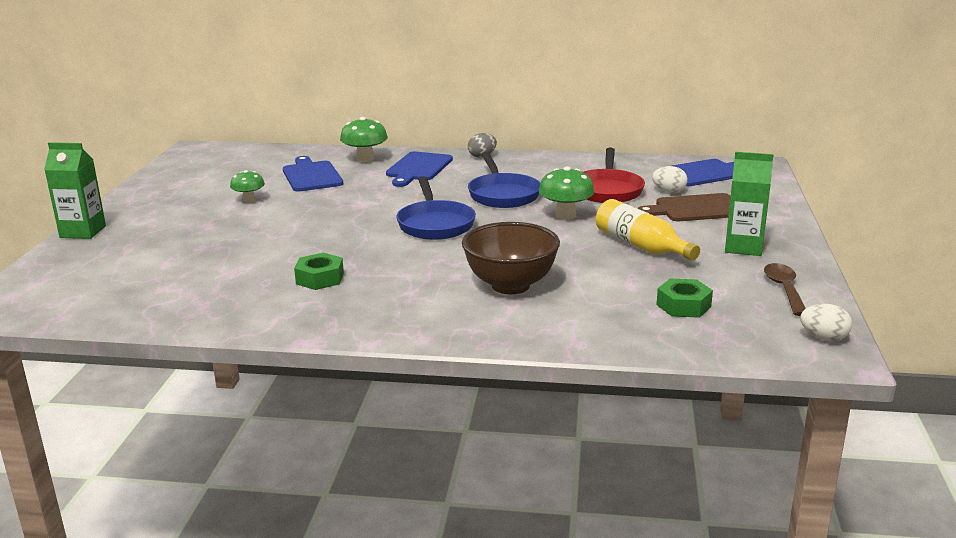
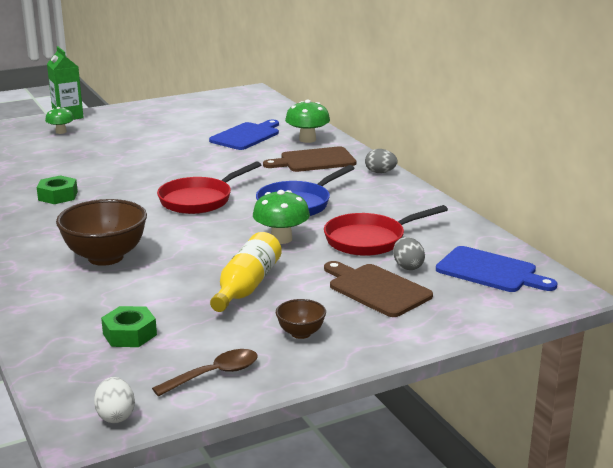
camera: 55 degrees right, 0 degrees up
green mushroom [230,170,265,203] -> green mushroom moved to [45,107,74,134]
blue cutting board [386,151,453,187] -> brown cutting board [263,146,356,172]
blue pan [396,176,476,240] -> red pan [157,161,261,214]
white egg [652,166,688,193] -> grey egg [393,237,425,270]
green carton [725,152,774,256] -> brown bowl [276,299,326,339]

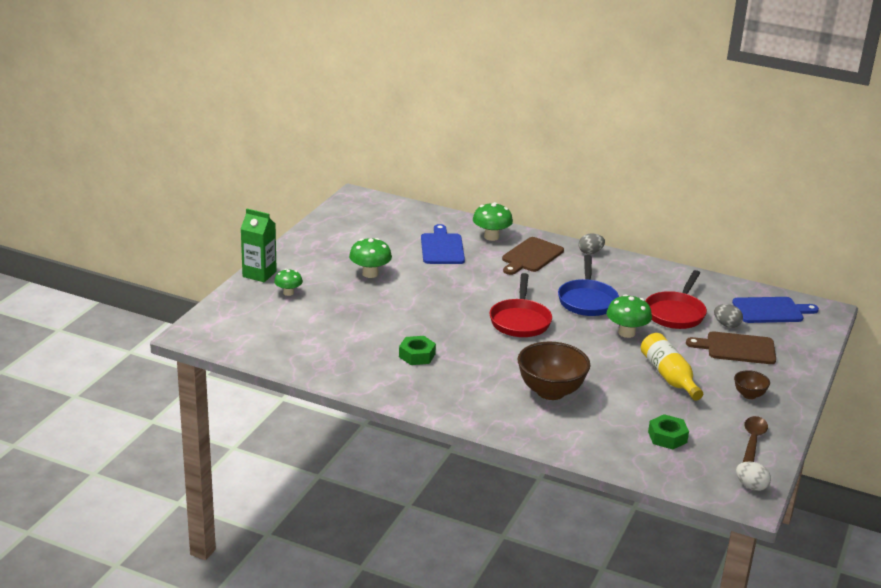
camera: 40 degrees left, 5 degrees up
none -> green mushroom [349,238,392,278]

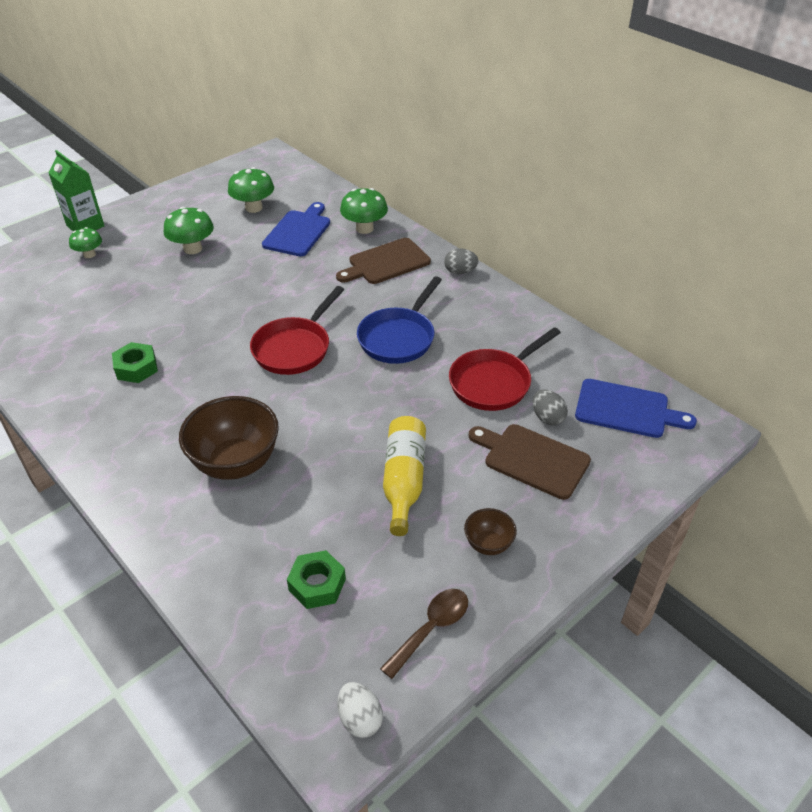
camera: 25 degrees right, 15 degrees up
green mushroom [607,294,652,338] -> green mushroom moved to [228,167,274,213]

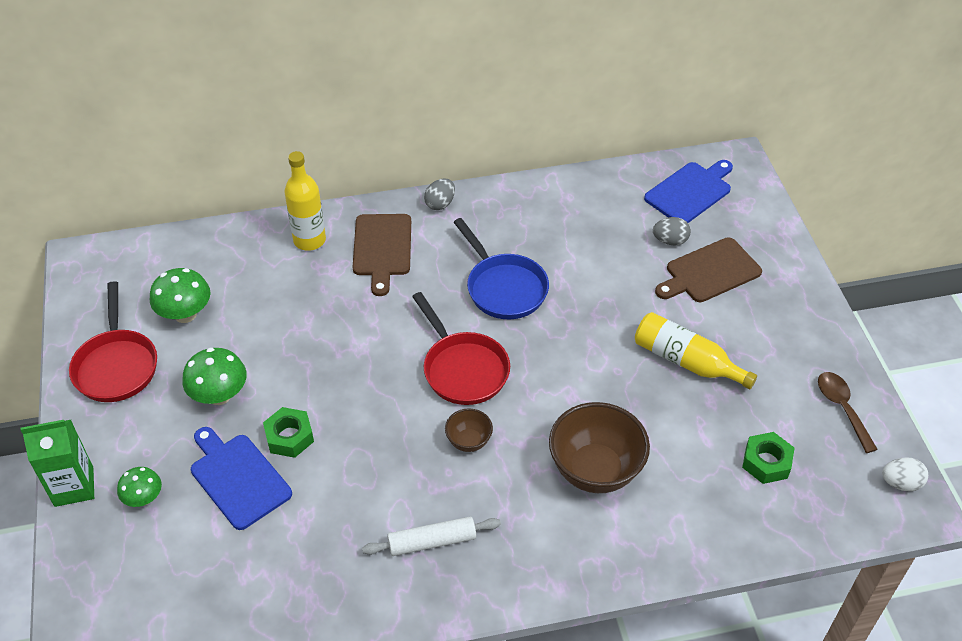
camera: 60 degrees left, 5 degrees up
green nut [112,342,158,383] -> green nut moved to [263,407,314,458]
blue cutting board [262,202,330,256] -> blue cutting board moved to [191,427,292,530]
green mushroom [340,188,388,234] -> yellow bottle [284,151,326,251]
red pan [449,327,561,411] -> red pan moved to [69,281,157,402]
brown bowl [464,508,517,555] -> brown bowl moved to [445,408,493,452]
none -> white rolling pin [362,516,501,556]

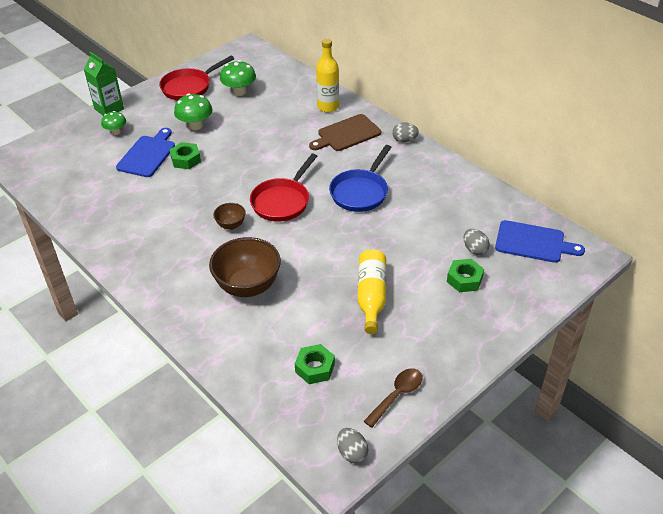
camera: 60 degrees right, 5 degrees down
white rolling pin [362,516,501,556] -> none
brown cutting board [655,237,762,302] -> green nut [447,259,484,292]
white egg [882,457,928,491] -> grey egg [337,428,368,463]

